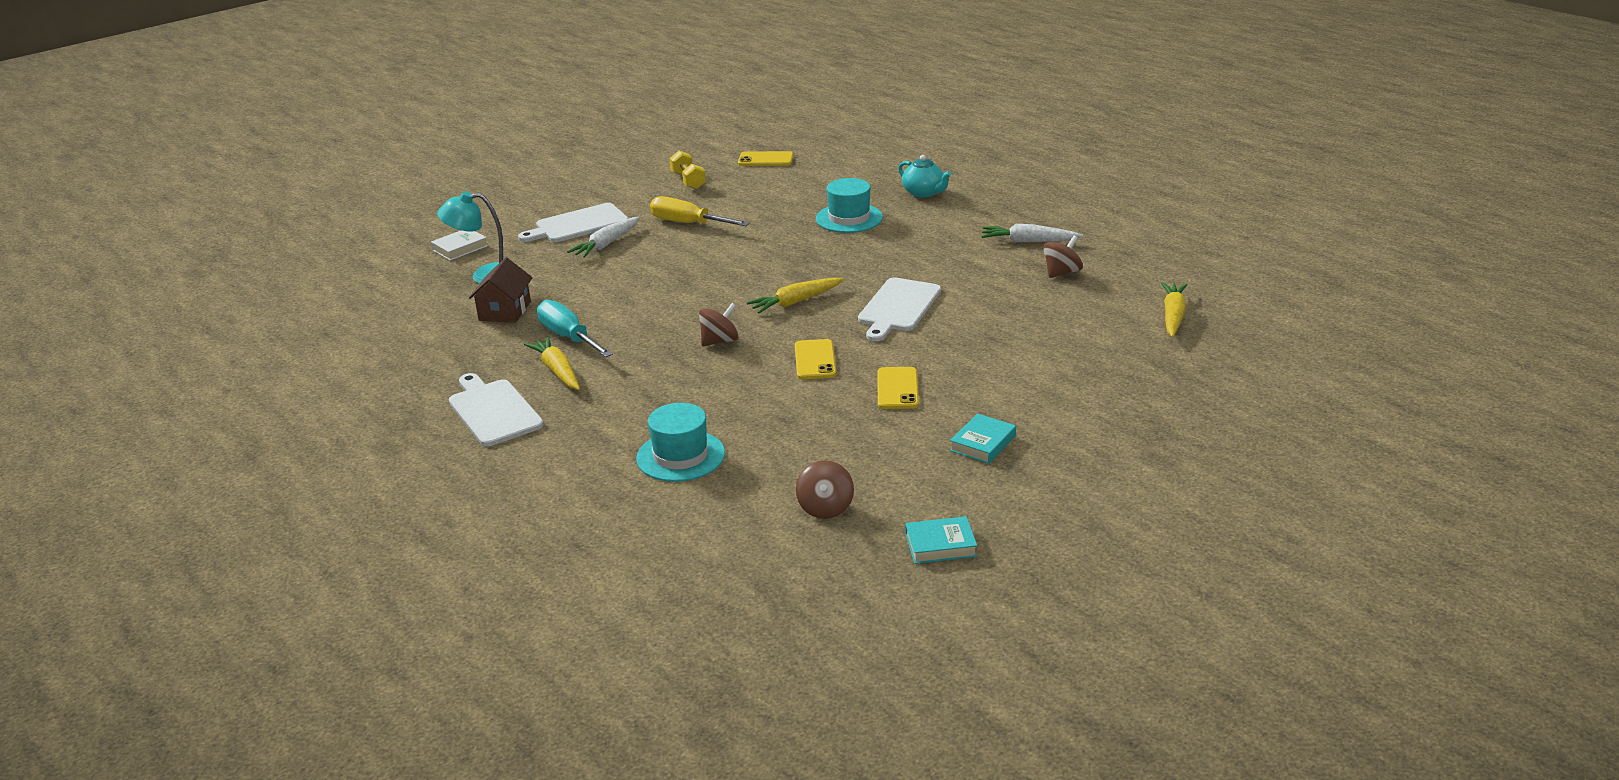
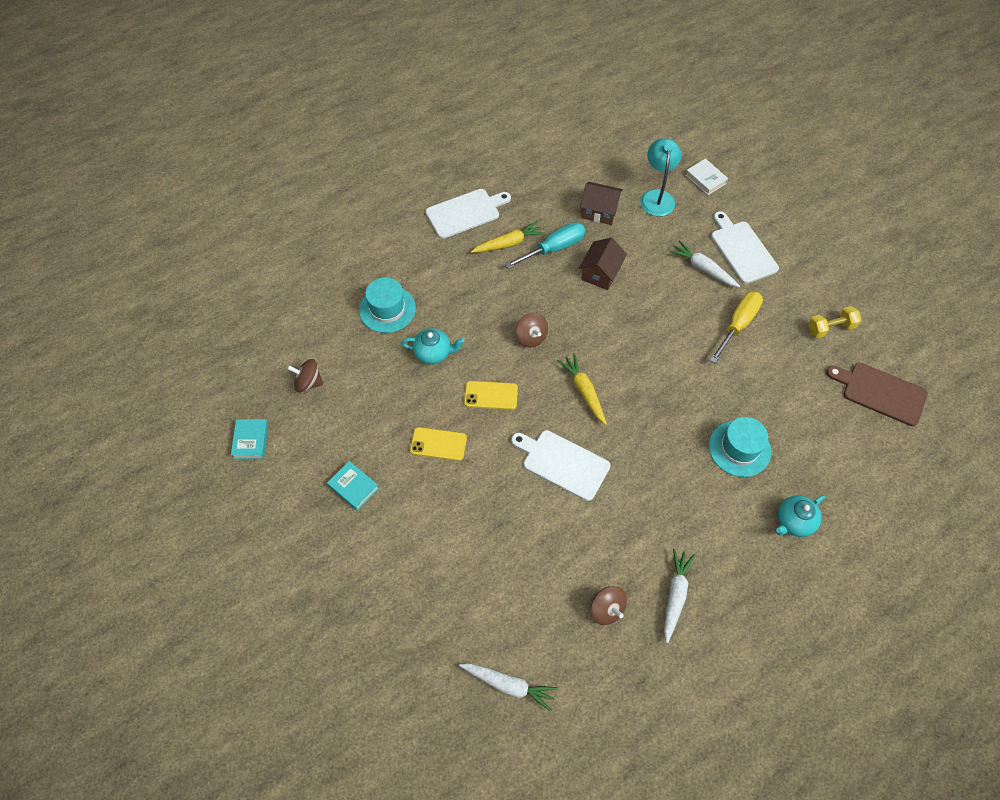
camera: 95 degrees right, 30 degrees up
yellow phone [738,151,794,166] -> brown cutting board [826,362,928,426]
yellow carrot [1161,282,1187,337] -> white carrot [459,664,558,711]
none -> turquoise teapot [401,328,464,364]
none -> brown house [579,238,627,290]

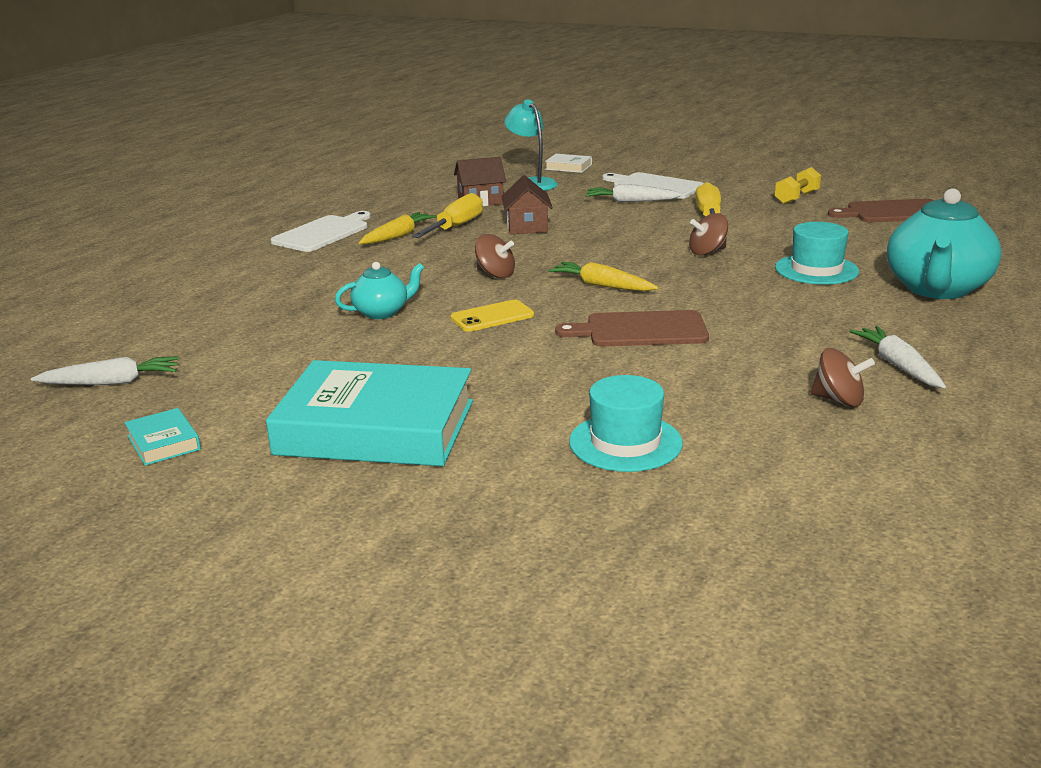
camera: 30 degrees left, 35 degrees down
brown spinning top [287,359,324,392] -> brown spinning top moved to [689,213,728,256]
turquoise book [327,461,379,510] -> turquoise book [266,360,473,466], size x2.46
turquoise hat [359,277,416,333] -> turquoise hat moved to [569,375,683,472]
yellow phone [410,427,467,461] -> none
white carrot [459,664,558,711] -> white carrot moved to [31,356,179,385]
turquoise screwdriver [505,222,585,269] -> yellow screwdriver [412,193,483,238]
white cutting board [511,430,610,501] -> brown cutting board [555,310,709,347]
turquoise teapot [776,495,825,537] -> turquoise teapot [887,188,1002,299], size x1.91

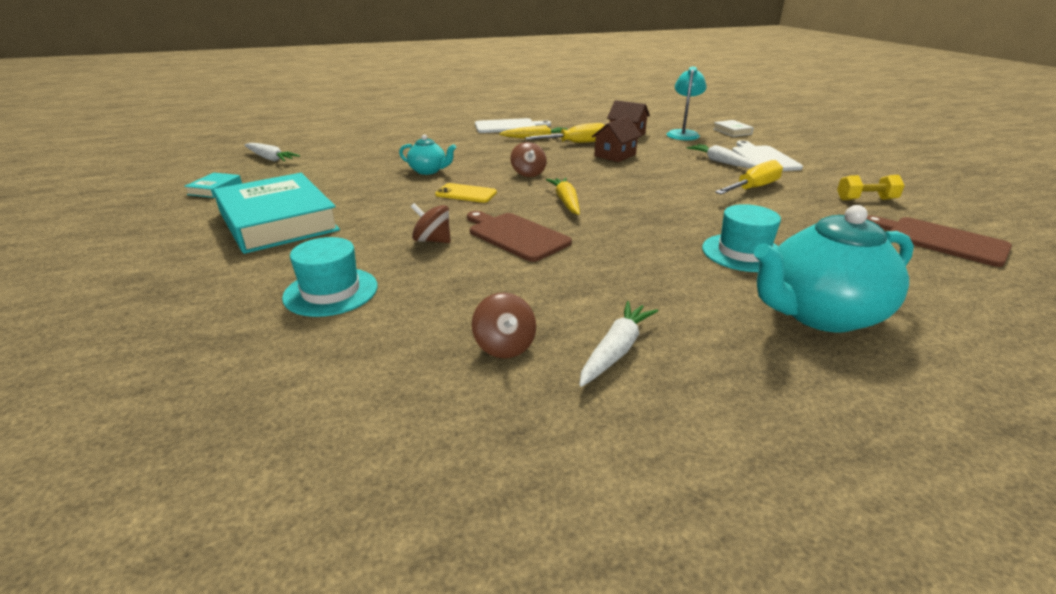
camera: 45 degrees right, 5 degrees up
brown spinning top [689,213,728,256] -> brown spinning top moved to [411,203,451,243]

